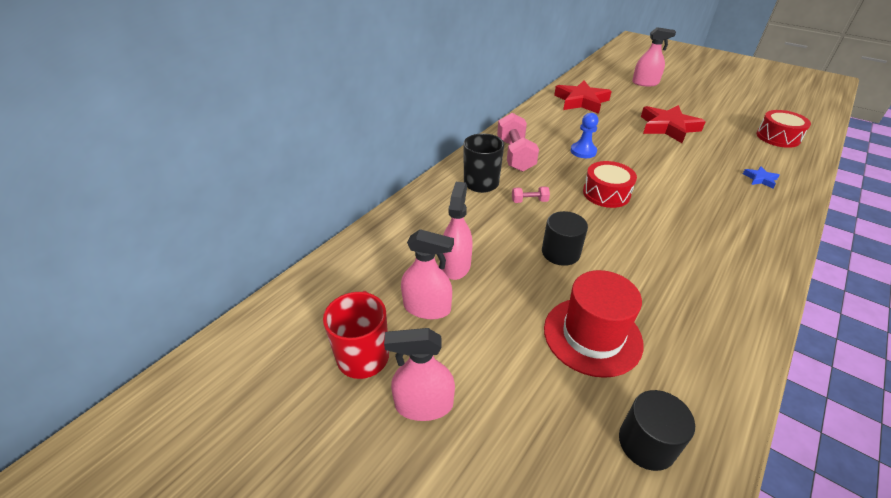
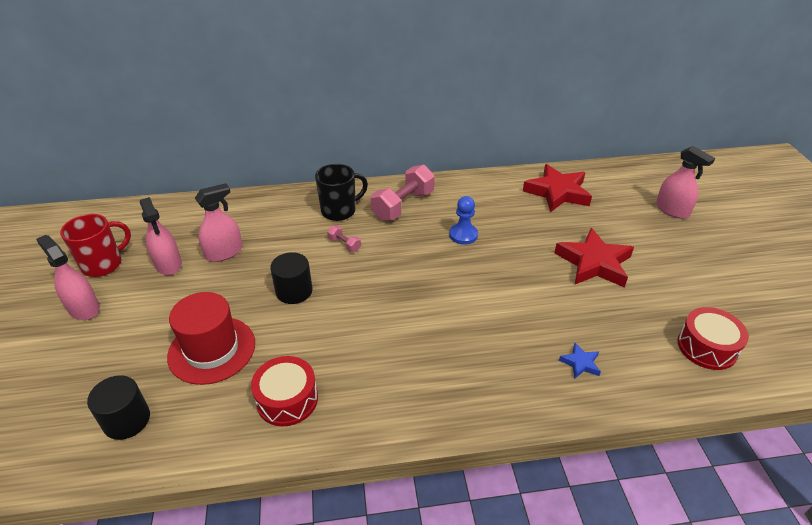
camera: 45 degrees right, 0 degrees up
red drum [583,161,637,208] -> red drum moved to [251,356,318,426]

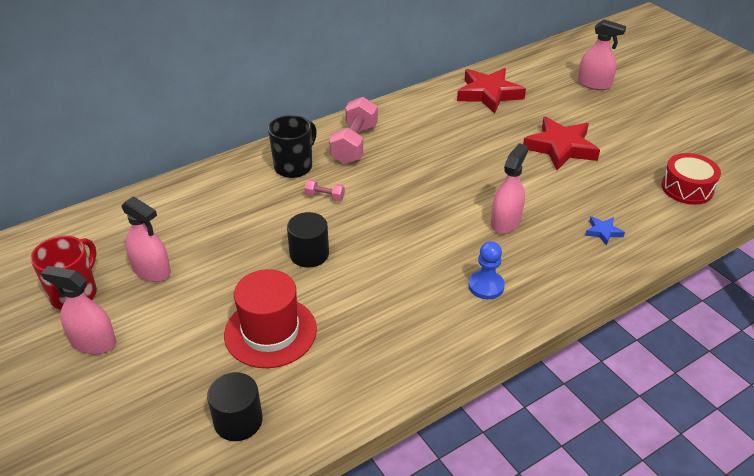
camera: 25 degrees left, 0 degrees up
pink spray bottle [195,183,243,262] -> pink spray bottle moved to [491,143,529,234]
red drum [251,356,318,426] -> none
blue pawn [449,196,478,245] -> blue pawn moved to [468,241,505,299]

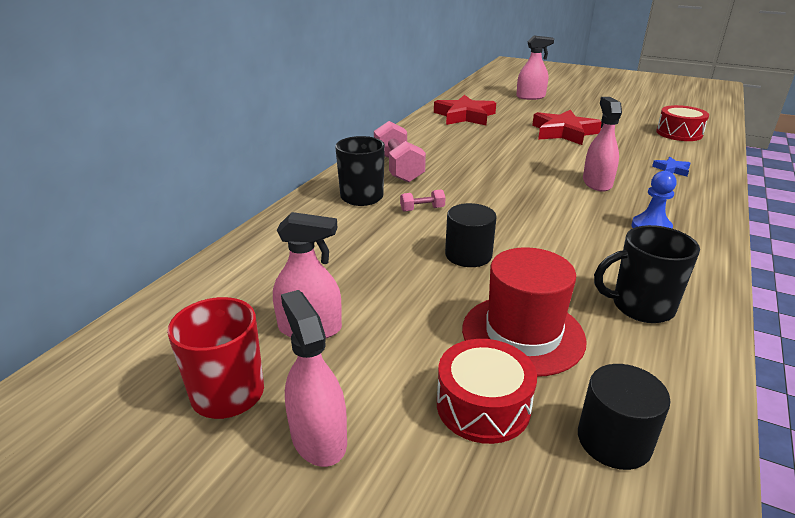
camera: 30 degrees left, 10 degrees down
pink spray bottle [41,266,116,354] -> pink spray bottle turned 75 degrees clockwise [281,290,347,467]
none -> red drum [437,339,537,444]
none -> black mug [594,225,700,323]

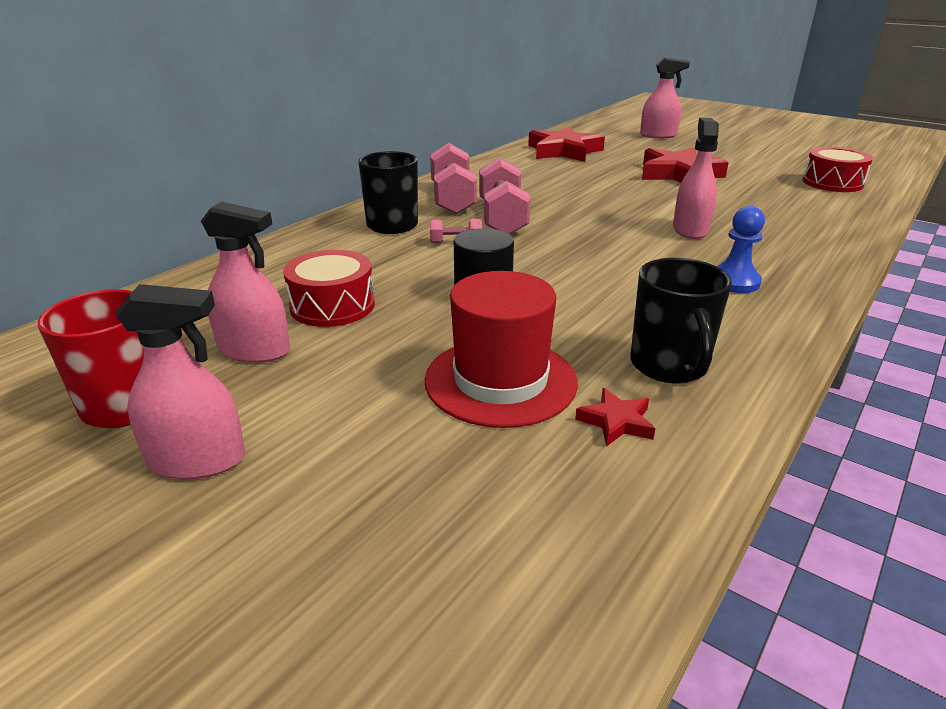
camera: 10 degrees right, 0 degrees up
pink spray bottle [281,290,347,467] -> pink spray bottle turned 105 degrees clockwise [115,284,245,479]
red drum [437,339,537,444] -> red drum moved to [283,250,375,327]
black cylinder [578,364,671,470] -> none
black mug [594,225,700,323] -> black mug turned 105 degrees counterclockwise [630,258,732,383]
blue star [652,157,691,177] -> none
none -> pink dumbbell [479,157,530,234]
none -> red star [575,388,656,447]

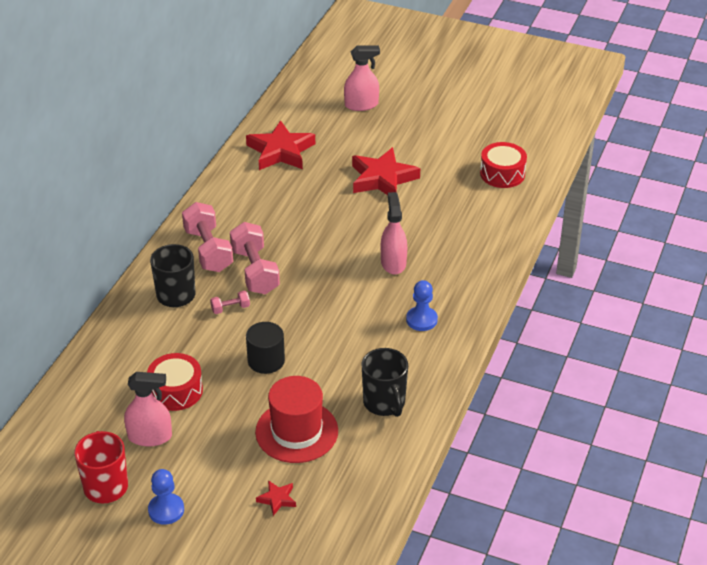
camera: 15 degrees left, 10 degrees up
pink spray bottle [115,284,245,479] -> blue pawn [148,469,184,525]
red star [575,388,656,447] -> red star moved to [256,480,296,516]

